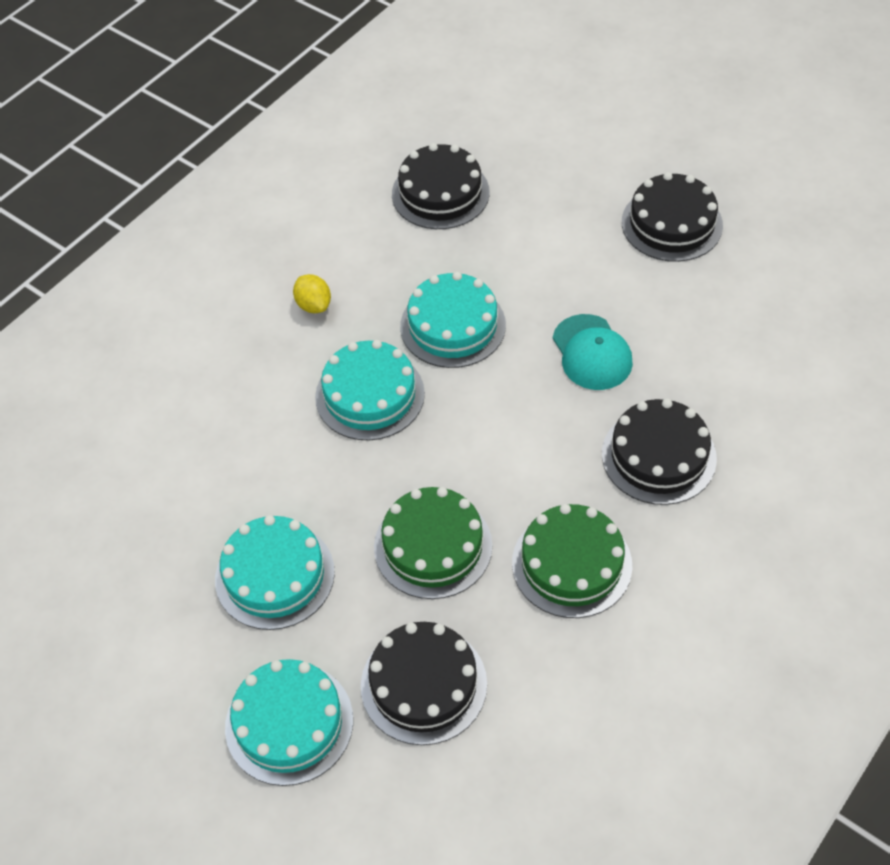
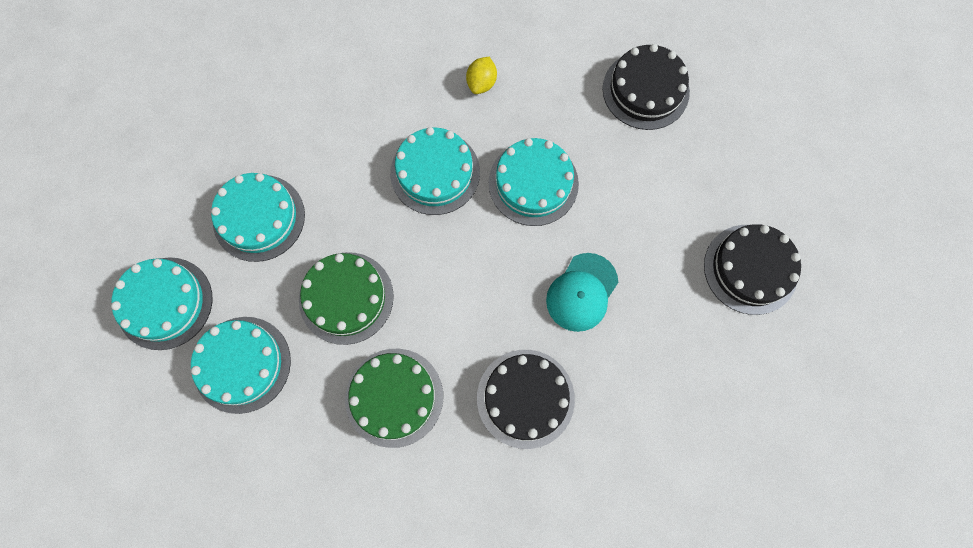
camera: 50 degrees right, 20 degrees up
black cake [361,622,487,745] -> turquoise cake [191,317,291,414]

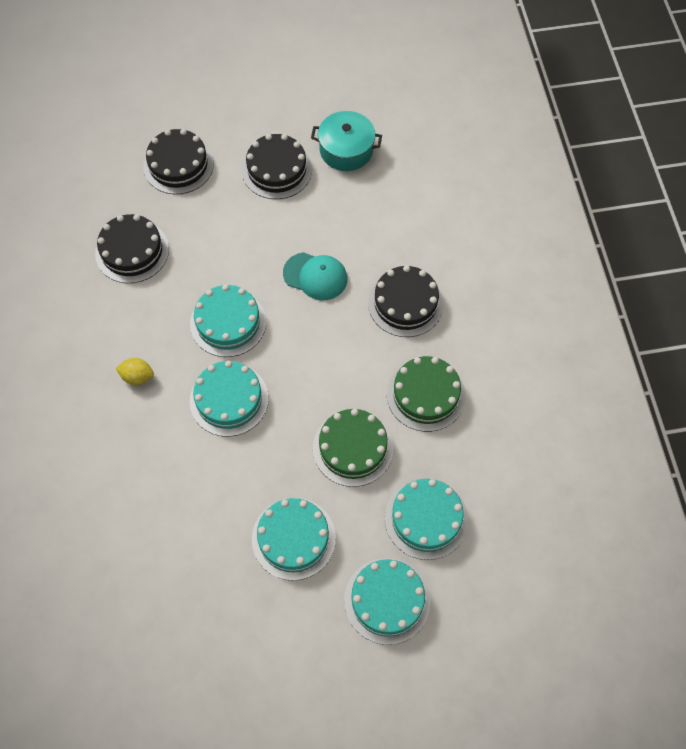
camera: 100 degrees left, 10 degrees down
none -> black cake [143,129,214,194]
none -> turquoise pot [311,111,382,171]

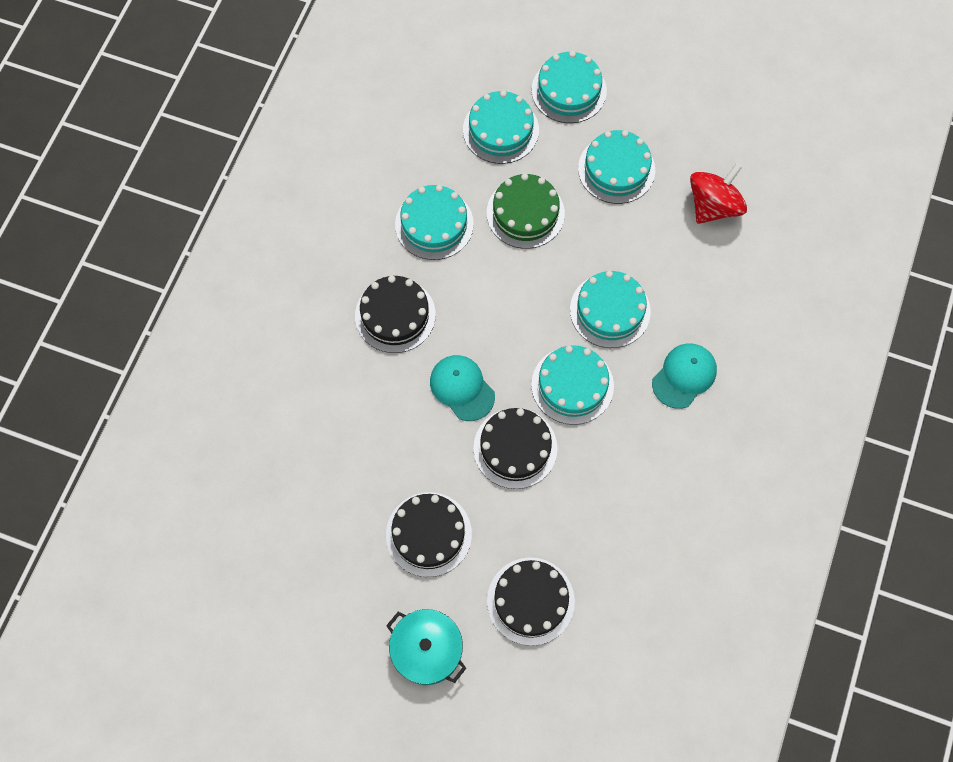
camera: 150 degrees left, 5 degrees up
black cake [95,214,169,283] -> black cake moved to [473,408,558,489]
yellow lemon [116,358,154,385] -> turquoise cap [652,343,717,409]
turquoise pot [311,111,382,171] -> turquoise pot moved to [386,609,466,685]
green cake [387,356,466,432] -> turquoise cake [395,185,474,260]
none -> red spinning top [690,163,747,224]

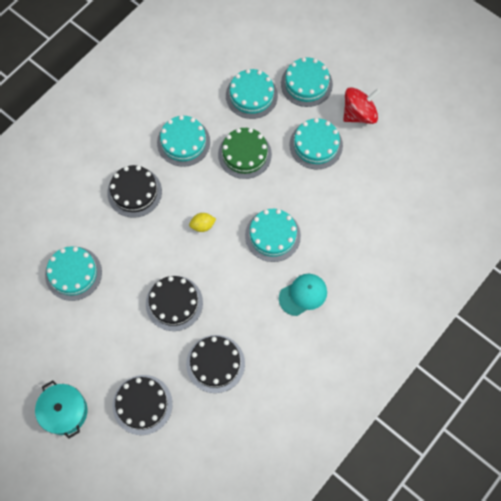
camera: 20 degrees right, 0 degrees up
black cake [386,492,472,577] -> black cake moved to [186,335,245,393]
turquoise cap [430,355,495,421] -> none
turquoise cake [531,345,614,425] -> turquoise cake moved to [45,246,102,301]
red spinning top [690,163,747,224] -> red spinning top moved to [343,87,380,124]
none -> yellow lemon [189,213,216,232]

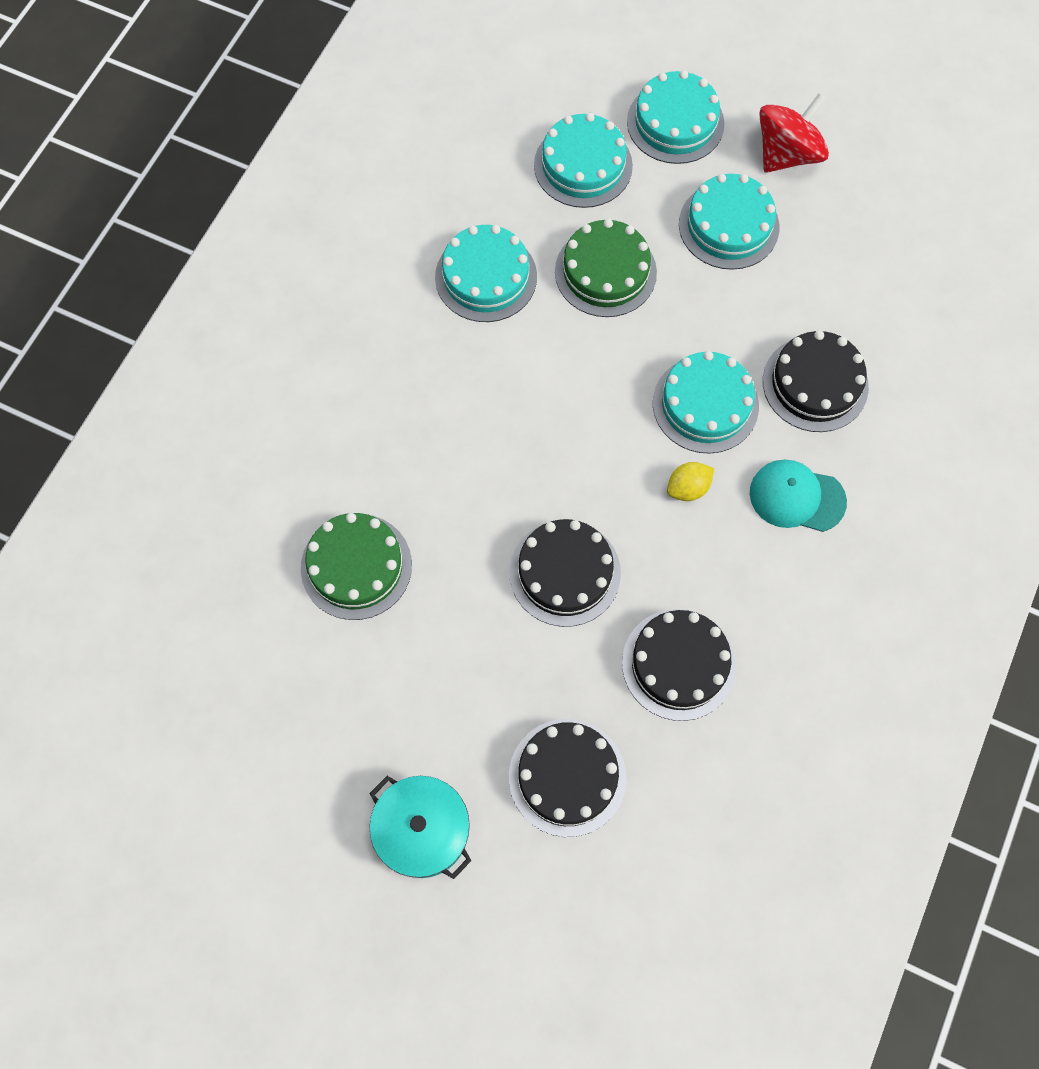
camera: 15 degrees left, 0 degrees up
turquoise cake [45,246,102,301] -> green cake [301,513,412,620]
black cake [107,165,162,218] -> black cake moved to [763,330,869,432]
yellow lemon [189,213,216,232] -> yellow lemon moved to [667,462,714,501]
turquoise cap [279,274,327,316] -> turquoise cap turned 120 degrees counterclockwise [750,460,847,532]

